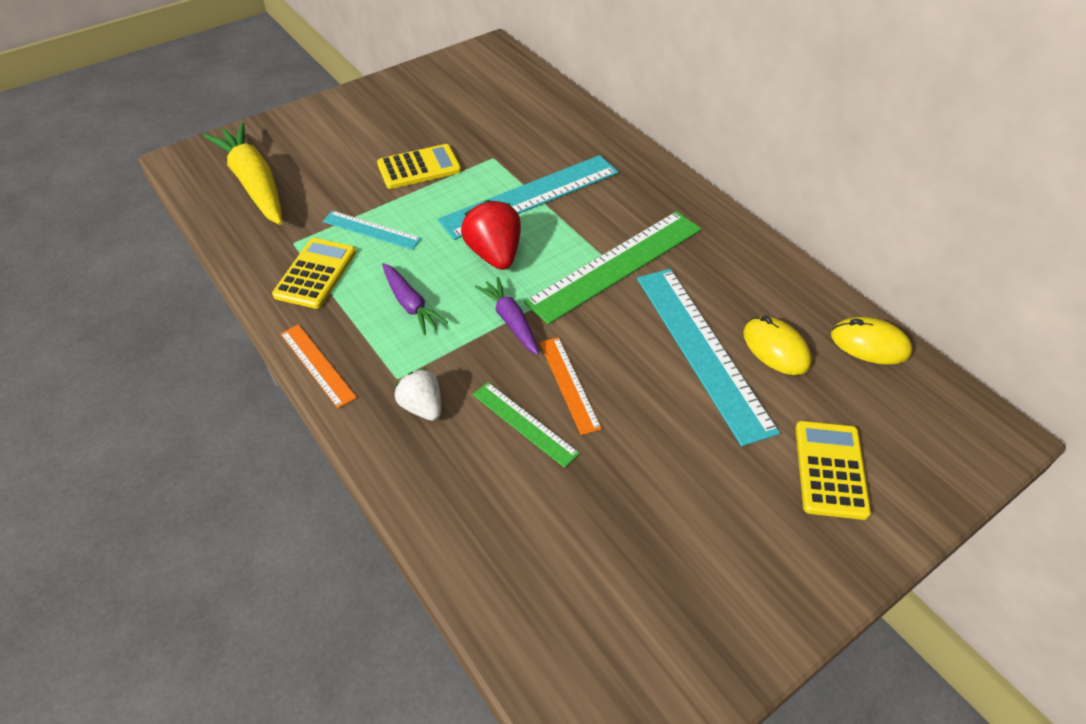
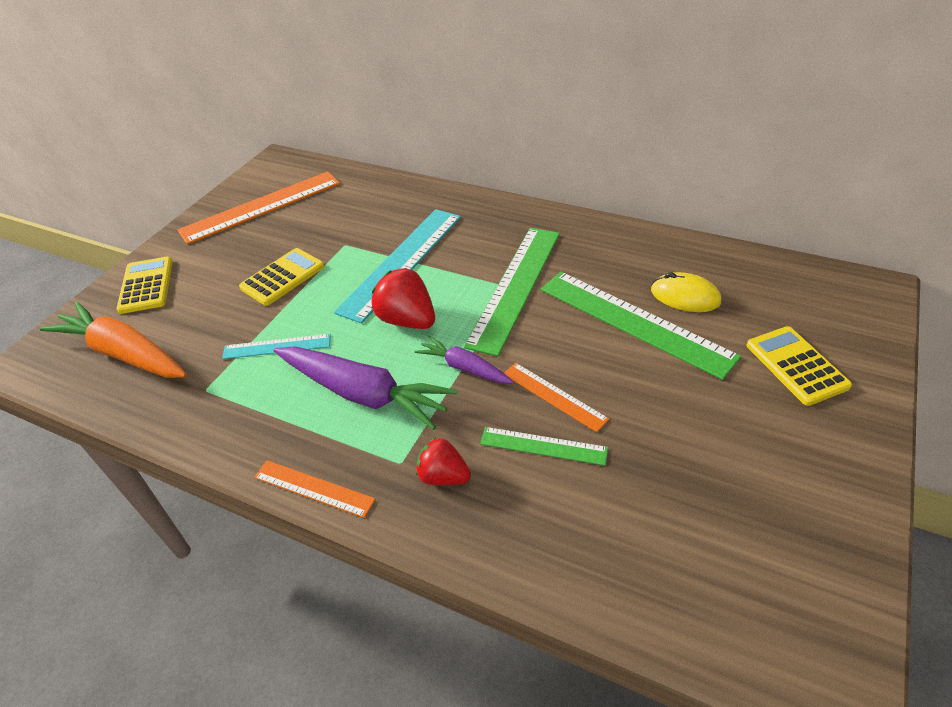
camera: 25 degrees left, 5 degrees down
yellow carrot [203,122,282,225] -> orange carrot [40,302,187,378]
yellow calculator [272,238,356,309] -> yellow calculator moved to [117,257,172,314]
purple carrot [382,263,448,335] -> purple carrot [274,346,458,430], size x1.82
white strawberry [395,369,441,421] -> red strawberry [416,437,471,485]
turquoise ruler [637,269,780,446] -> green ruler [541,272,741,380]
yellow mouse [831,317,912,365] -> none
none -> orange ruler [177,172,340,245]

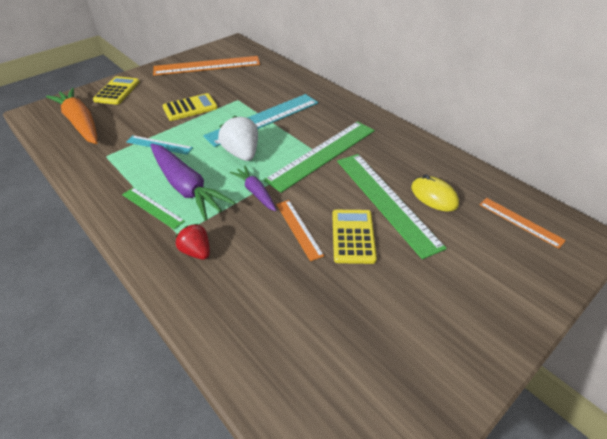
camera: 20 degrees right, 0 degrees up
orange ruler [254,460,375,518] -> orange ruler moved to [479,198,566,249]
red strawberry [371,268,435,329] -> white strawberry [218,116,258,161]
green ruler [480,427,608,466] -> green ruler moved to [122,188,185,229]
yellow calculator [747,326,852,406] -> yellow calculator moved to [332,210,377,264]

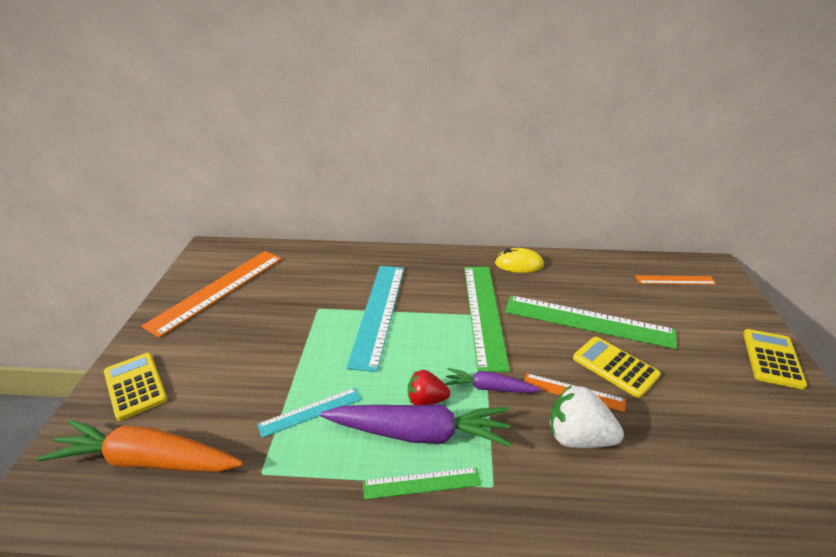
camera: 45 degrees left, 10 degrees down
yellow calculator [162,93,218,121] -> yellow calculator moved to [743,329,807,389]
red strawberry [176,224,210,260] -> red strawberry moved to [408,370,450,405]
white strawberry [218,116,258,161] -> white strawberry moved to [550,385,624,448]
yellow mouse [411,174,459,212] -> yellow mouse moved to [495,248,544,273]

